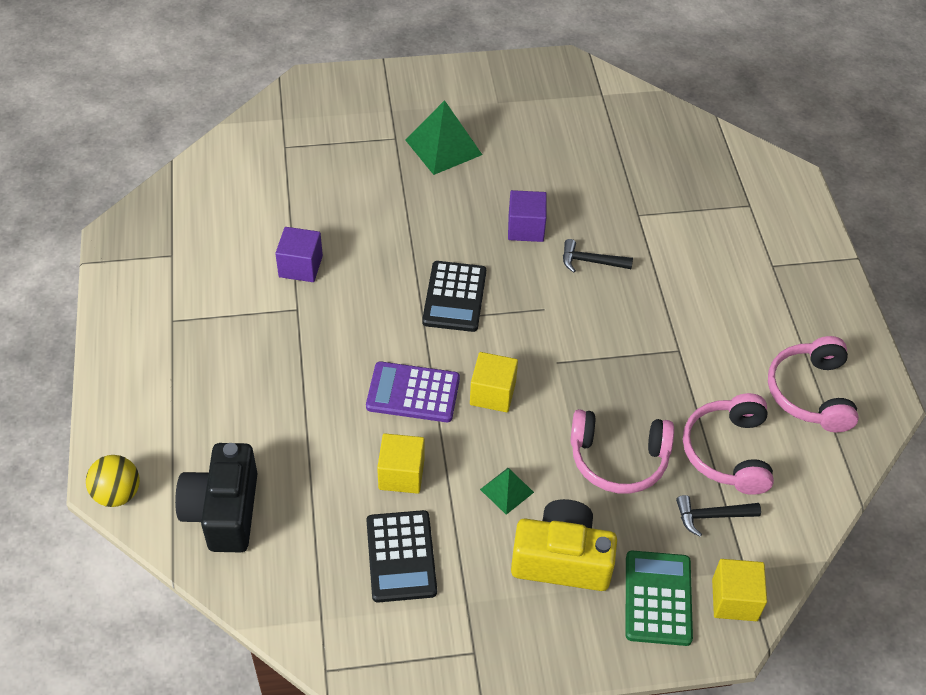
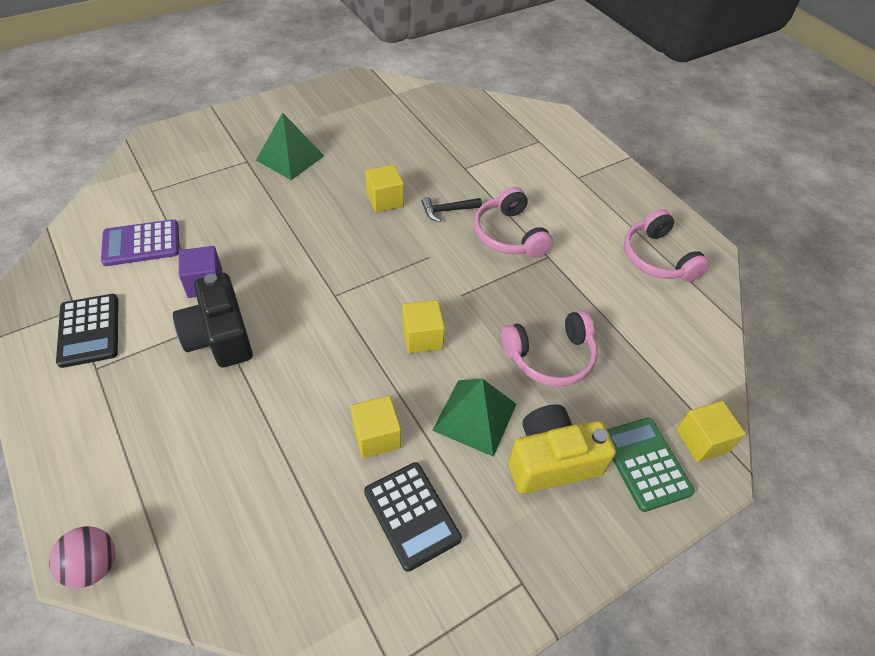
camera: 25 degrees left, 0 degrees up
yellow ball [86,455,140,507] -> pink ball [49,526,116,588]
black camera [175,443,258,552] -> black camera moved to [173,273,253,367]
purple calculator [366,361,460,422] -> purple calculator moved to [101,219,179,266]
black calculator [422,261,486,332] -> black calculator moved to [56,294,118,368]
green pyramid [480,468,534,515] -> green pyramid [432,378,516,457], size x1.81
purple cube [508,190,547,242] -> yellow cube [365,165,404,212]
black hammer [676,495,761,537] -> none
pink headphones [683,393,774,495] -> pink headphones moved to [474,187,553,258]

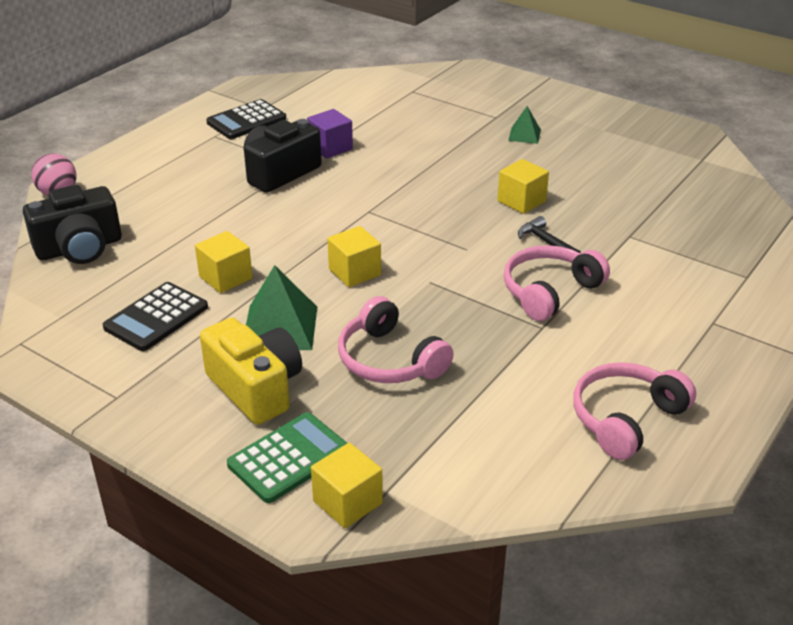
camera: 70 degrees right, 15 degrees down
purple calculator [101,219,179,266] -> none
green pyramid [256,112,324,180] -> green pyramid [508,106,541,144], size x0.55
none -> black camera [23,185,122,264]

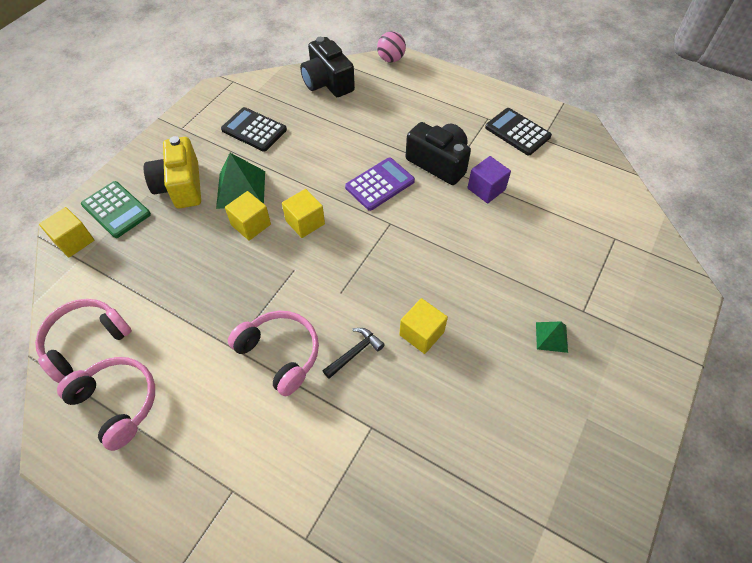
camera: 85 degrees right, 20 degrees up
yellow cube [195,231,253,293] -> yellow cube moved to [225,191,271,241]
yellow camera [200,318,302,425] -> yellow camera turned 120 degrees clockwise [144,136,201,209]
pink headphones [338,296,454,383] -> pink headphones moved to [35,299,132,383]
none -> purple calculator [345,158,415,211]

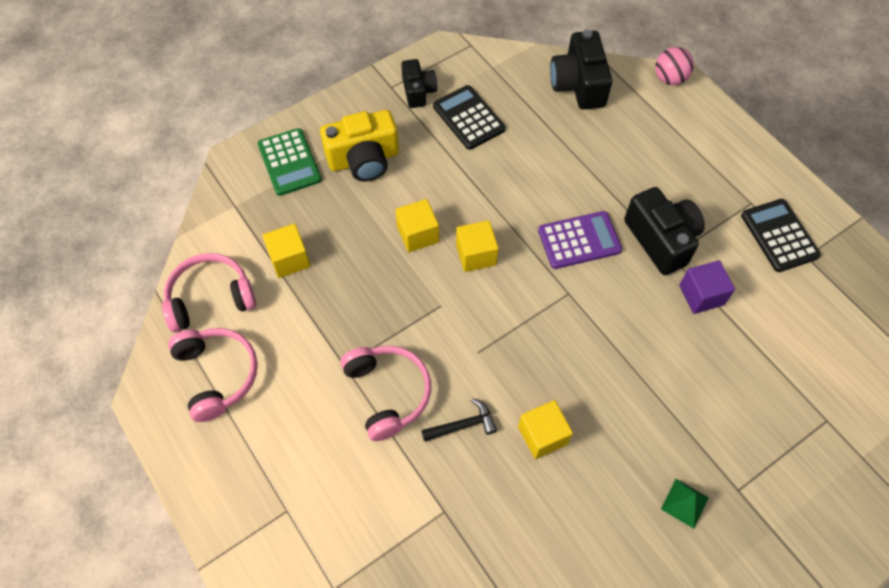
camera: 25 degrees right, 5 degrees up
yellow cube [39,207,94,257] -> yellow cube moved to [262,224,310,278]
yellow camera [144,136,201,209] -> yellow camera turned 120 degrees counterclockwise [320,110,399,181]
green pyramid [216,153,265,209] -> none
none -> black camera [401,59,437,108]

